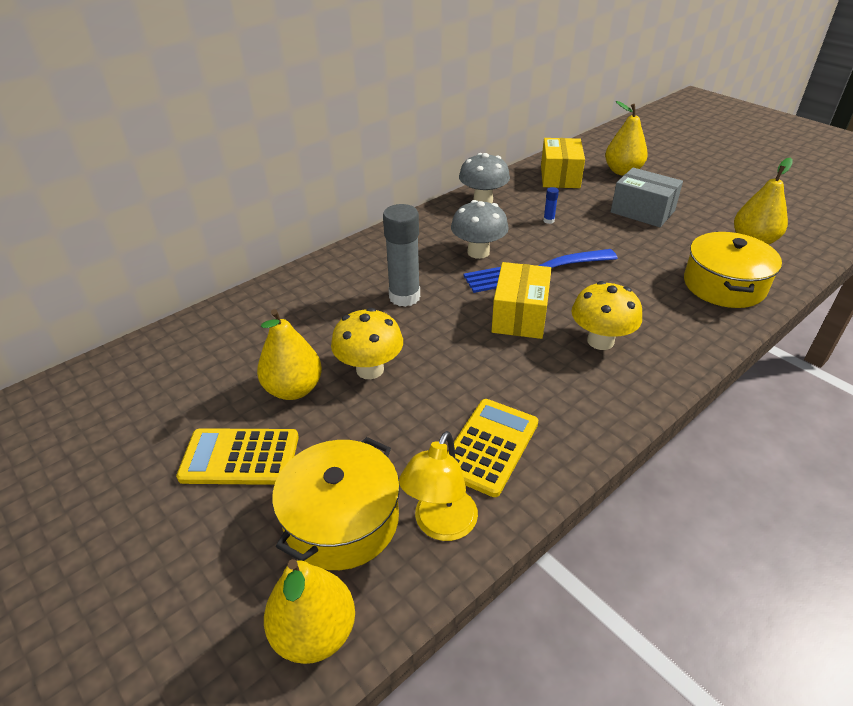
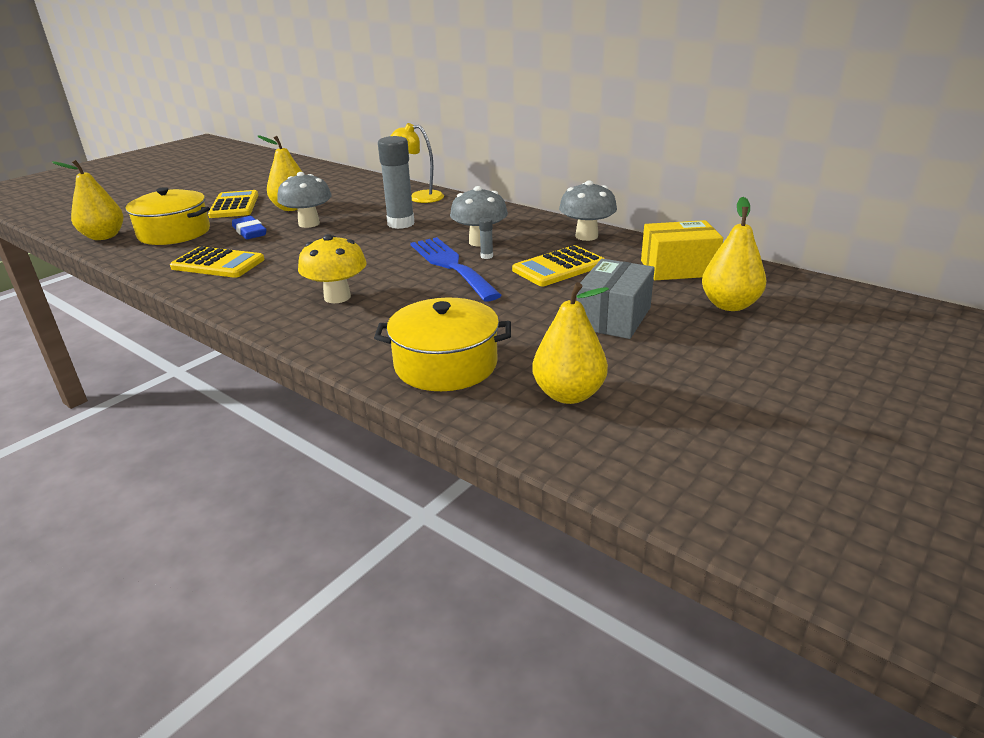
camera: 80 degrees right, 10 degrees down
yellow mushroom [331,308,403,379] -> grey mushroom [277,172,332,228]
yellow lamp [399,431,478,541] -> yellow lamp moved to [390,123,444,203]
yellow box [492,262,552,339] -> none
blue glue stick [543,187,559,224] -> yellow calculator [512,245,605,286]
none -> blue eraser [232,216,266,239]
none -> grey glue stick [479,217,493,259]

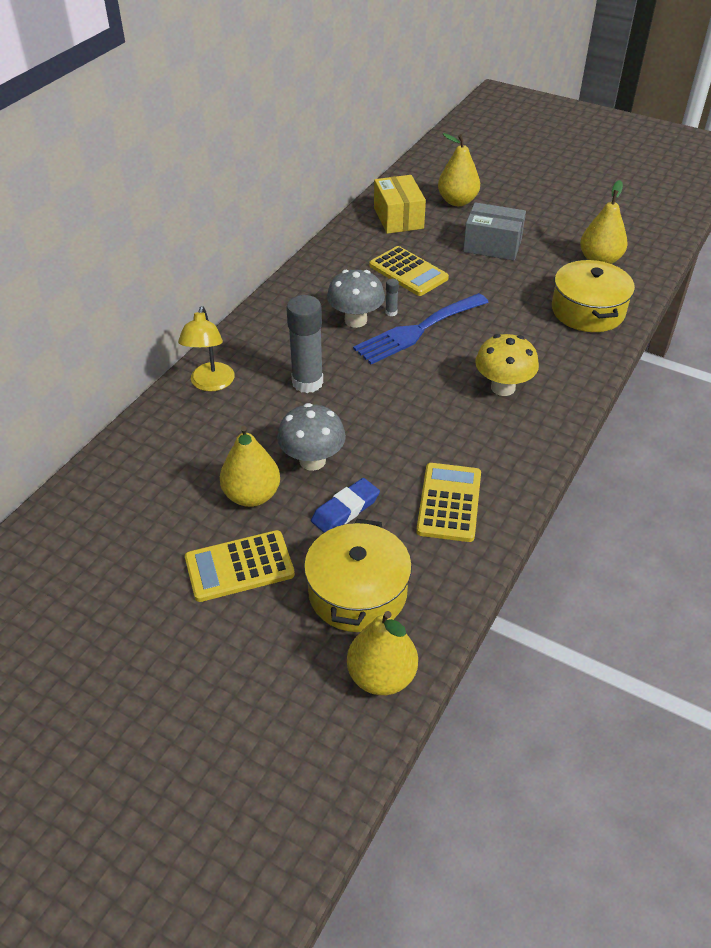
camera: 100 degrees left, 15 degrees up
grey mushroom [559,180,617,241] -> none

